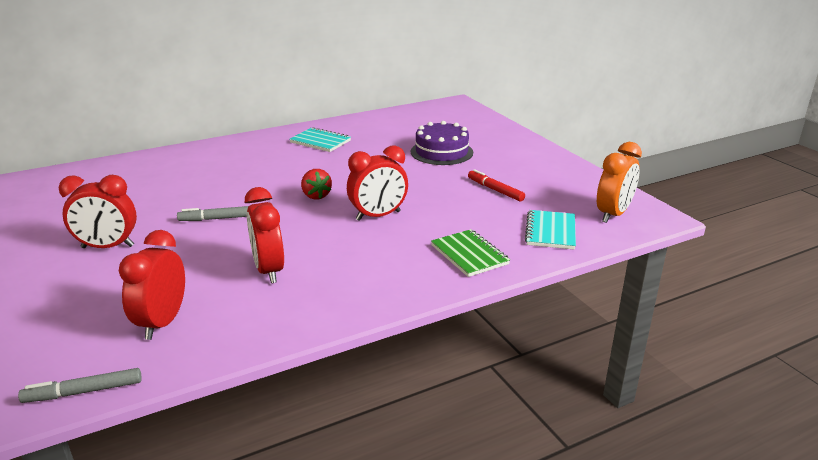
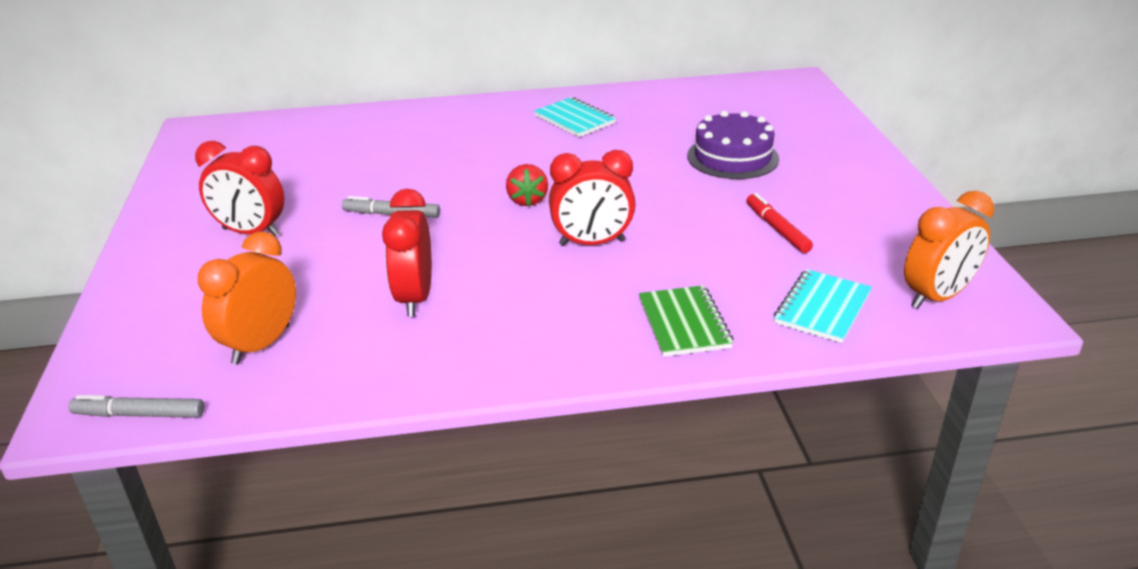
camera: 20 degrees right, 5 degrees up
red clock [119,230,185,340] -> orange clock [198,231,296,365]

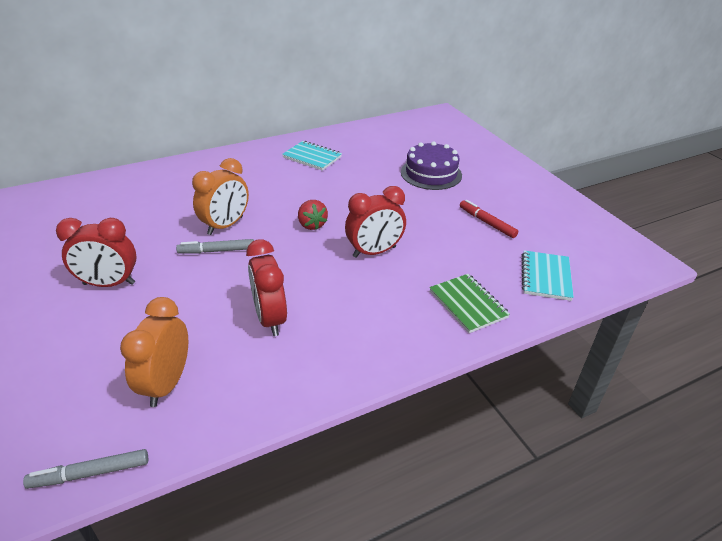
camera: 20 degrees left, 5 degrees up
orange clock [904,191,994,309] -> orange clock moved to [192,158,249,235]

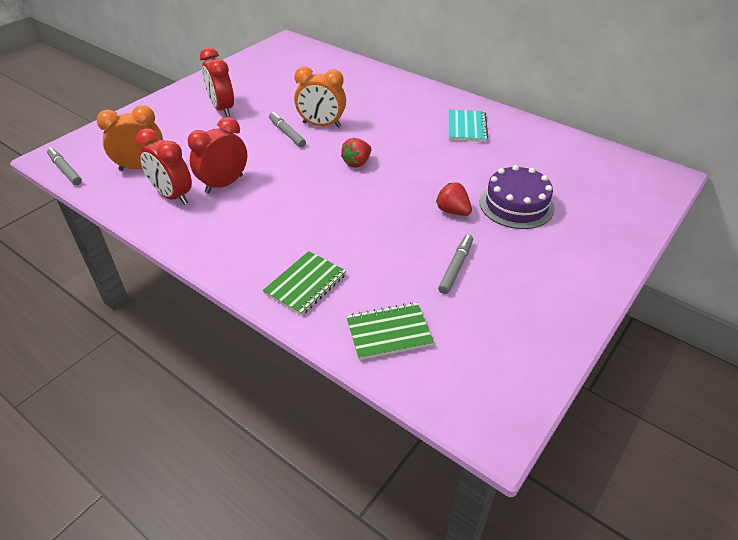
camera: 65 degrees right, 5 degrees up
red clock [345,186,406,258] -> red clock moved to [136,128,192,205]
red marker [460,200,518,238] -> grey marker [438,235,473,294]
turquoise notebook [522,250,574,301] -> green notebook [346,302,434,360]
none -> red strawberry [436,182,472,216]

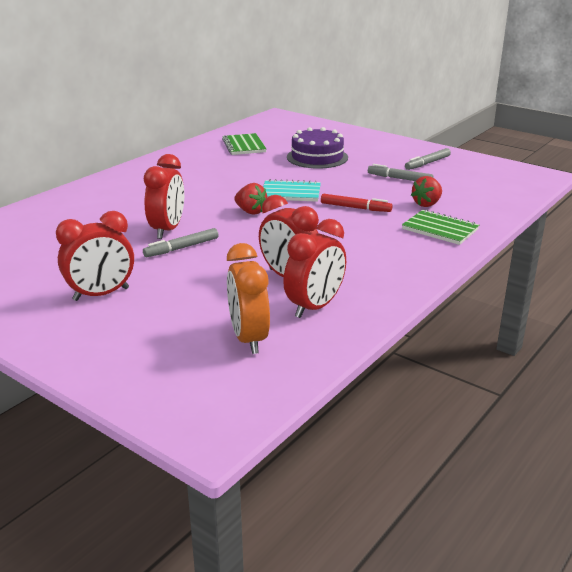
camera: 90 degrees left, 15 degrees down
grey marker [47,147,82,185] -> grey marker moved to [405,148,451,170]
orange clock [294,66,346,128] -> red clock [144,154,184,239]
green notebook [346,302,434,360] -> green notebook moved to [222,133,266,155]
red strawberry [436,182,472,216] -> red strawberry moved to [411,176,442,207]
turquoise notebook [449,110,488,142] -> turquoise notebook moved to [263,179,321,202]
none -> red marker [321,194,393,212]

